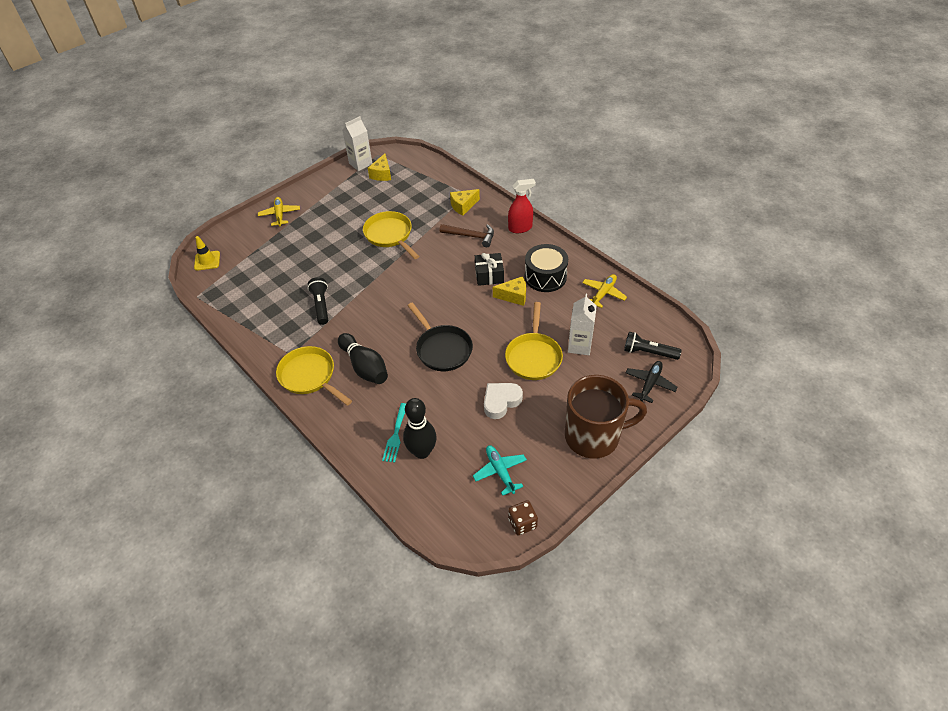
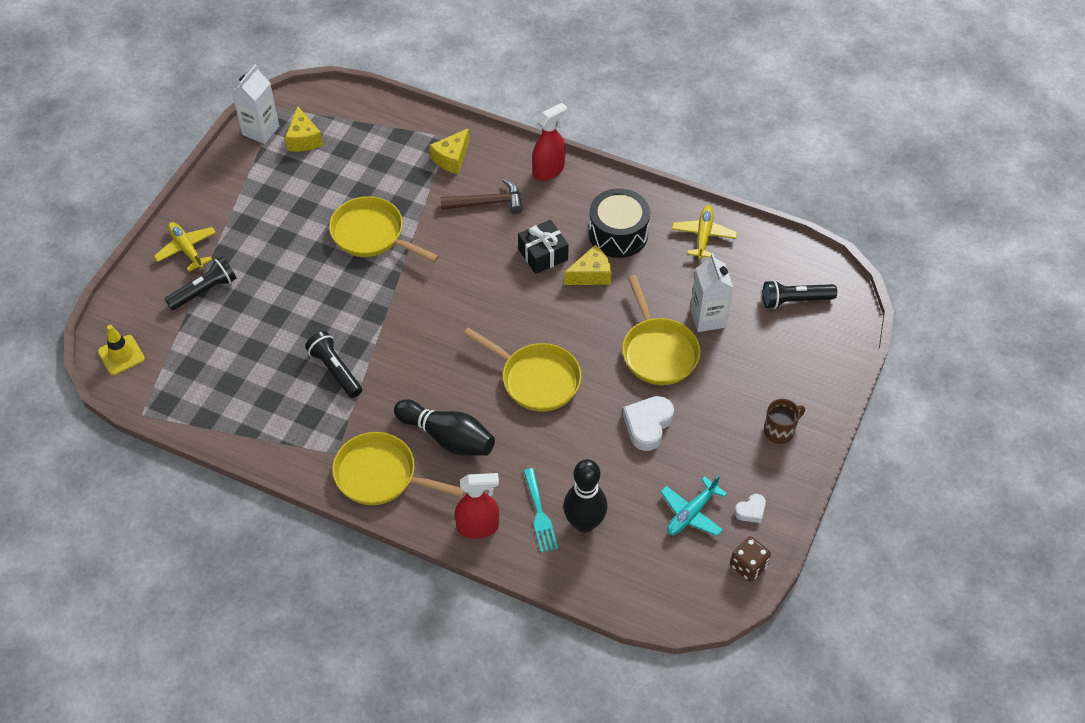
camera: 25 degrees left, 5 degrees up
black pan [407,302,473,371] -> yellow pan [463,328,582,412]
turquoise plane [473,445,527,496] -> turquoise plane turned 90 degrees counterclockwise [660,475,727,536]
brown mug [565,375,647,459] -> brown mug [764,399,805,444], size x0.43
black plane [626,361,678,403] -> none
none -> black flashlight [165,257,236,310]
none -> red spray bottle [455,473,499,539]
none -> white heart [734,494,766,523]

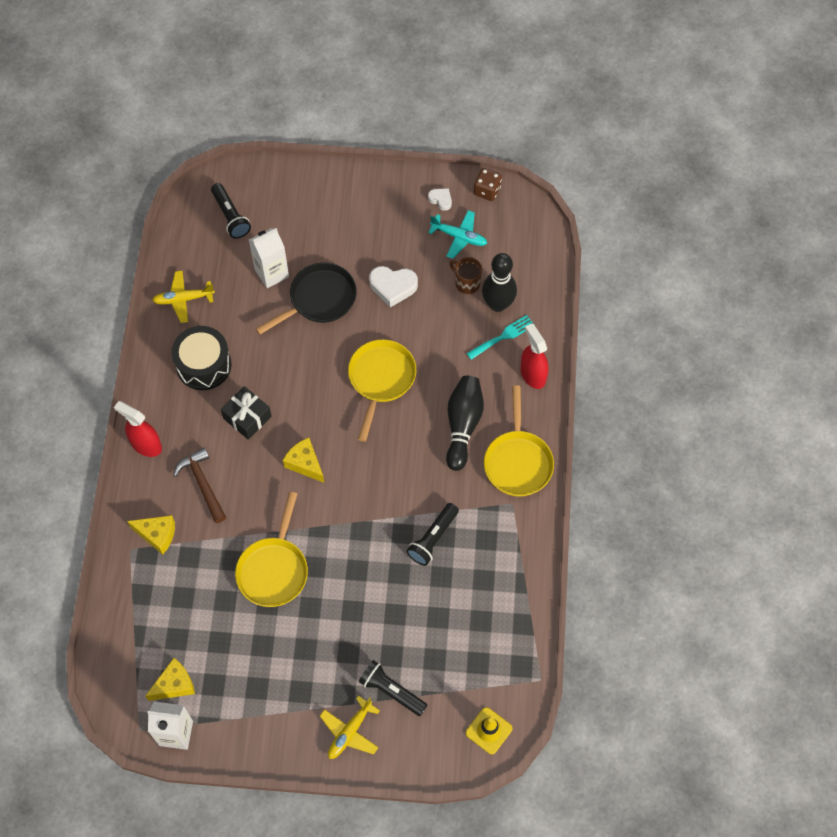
camera: 110 degrees left, 10 degrees up
yellow cheese [564,245,612,285] -> yellow cheese moved to [283,438,324,483]
yellow pan [622,275,700,385] -> black pan [256,262,357,335]
brown mug [764,399,805,444] -> brown mug moved to [449,257,482,294]

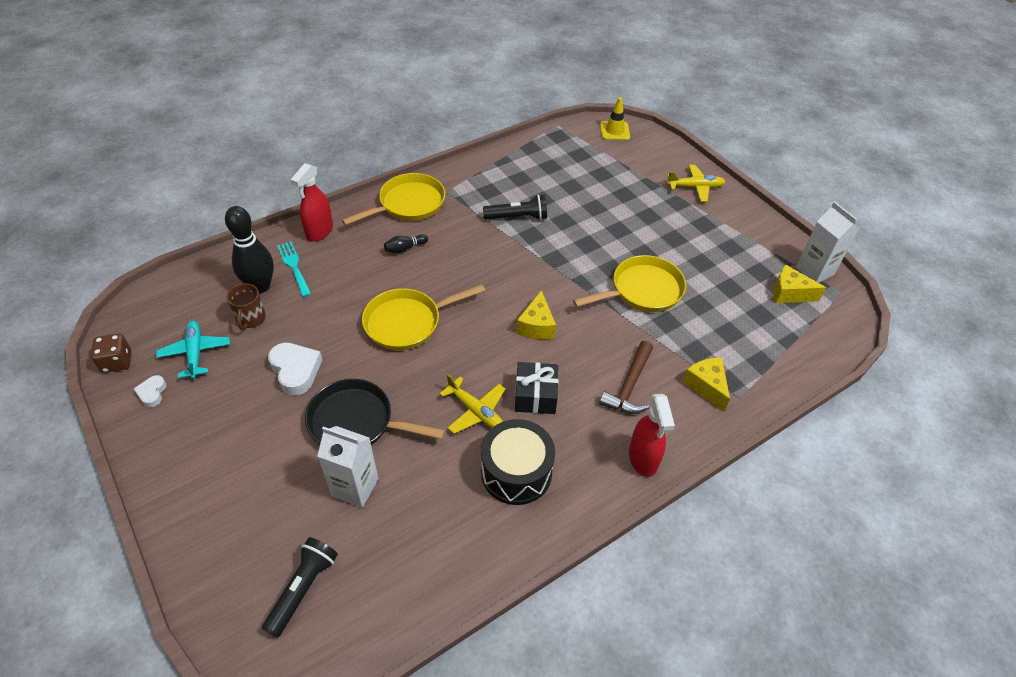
camera: 130 degrees left, 15 degrees down
yellow plane [152,271,215,323] -> yellow plane moved to [439,374,505,434]
black flashlight [359,660,428,716] -> none
black bowling pin [446,376,484,471] -> black bowling pin [384,234,428,253], size x0.47
turquoise fork [466,315,533,360] -> turquoise fork turned 45 degrees clockwise [277,241,311,297]

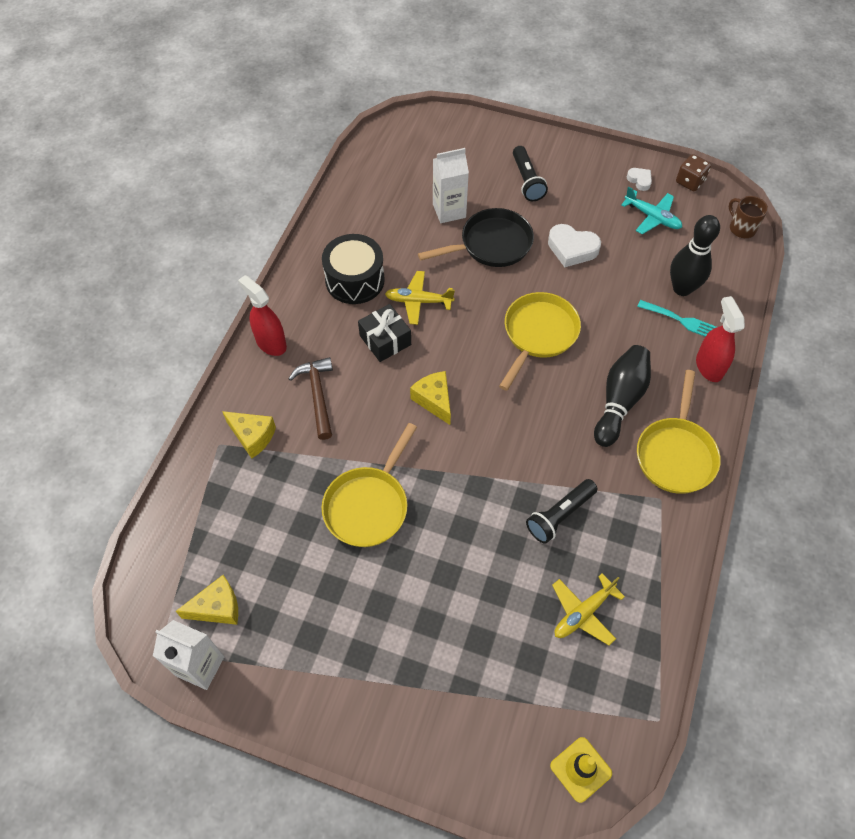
camera: 145 degrees right, 10 degrees up
brown mug [226,283,266,330] -> brown mug moved to [729,196,768,238]
black flashlight [262,537,338,638] -> black flashlight moved to [513,146,548,201]
black bowling pin [384,234,428,253] -> black bowling pin [594,345,651,447], size x2.12
yellow plane [667,165,725,202] -> yellow plane moved to [552,574,625,645]

